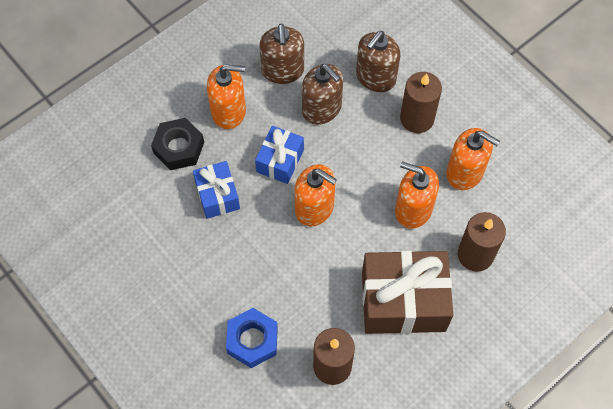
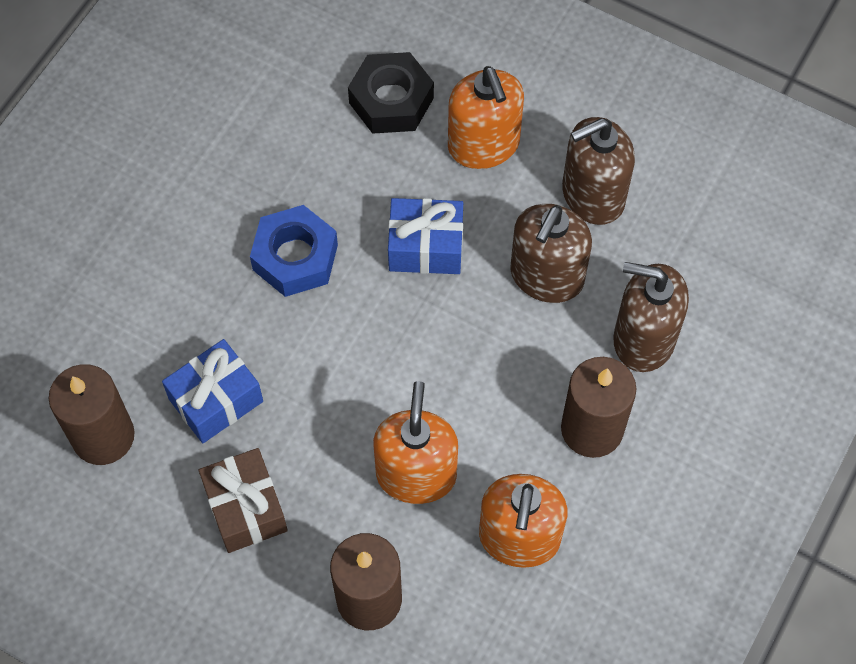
camera: 70 degrees right, 0 degrees up
blue gift [193,161,240,219] -> blue gift moved to [162,339,263,443]
blue nut [226,308,278,368] -> blue nut moved to [250,205,338,297]
orange soap dispenser [294,164,337,226] -> none
brown gift [362,251,453,334] -> brown gift [199,448,288,553], size x0.55

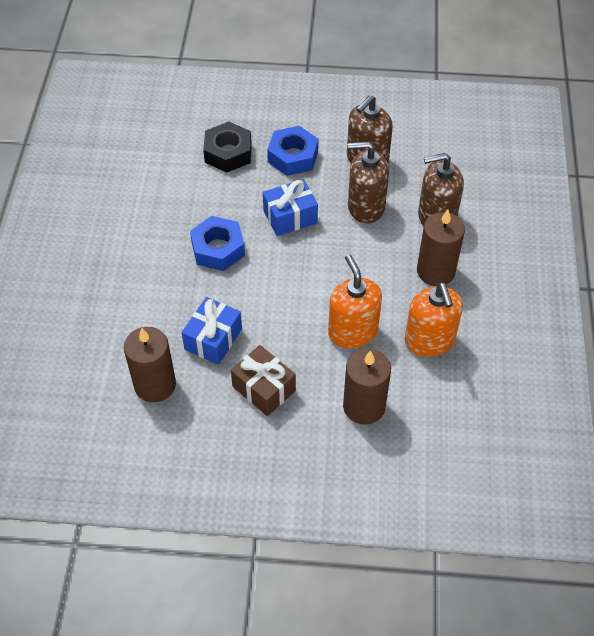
camera: 25 degrees left, 10 degrees down
orange soap dispenser [448,66,524,169] -> blue nut [267,126,319,176]
brown soap dispenser [510,204,592,303] -> brown soap dispenser turned 90 degrees clockwise [348,141,389,224]

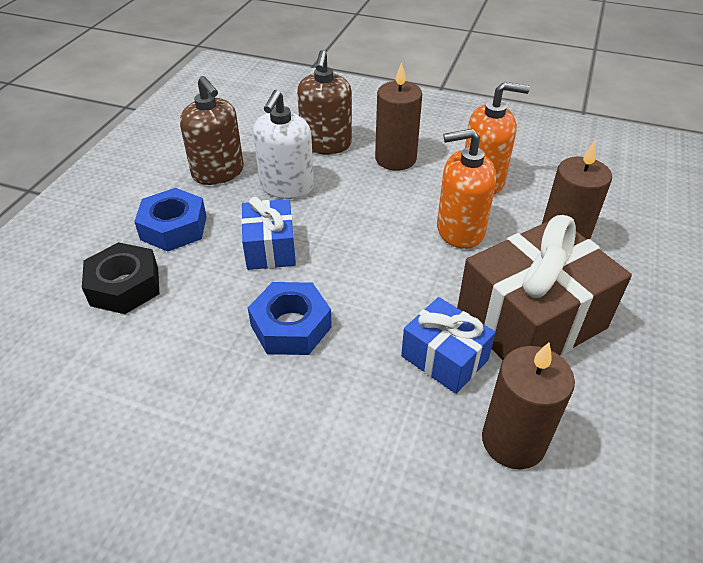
camera: 75 degrees left, 10 degrees down
brown gift [231,345,296,416] -> brown gift [457,215,632,360], size x1.81
brown soap dispenser [348,141,389,224] -> white soap dispenser [253,90,314,199]

